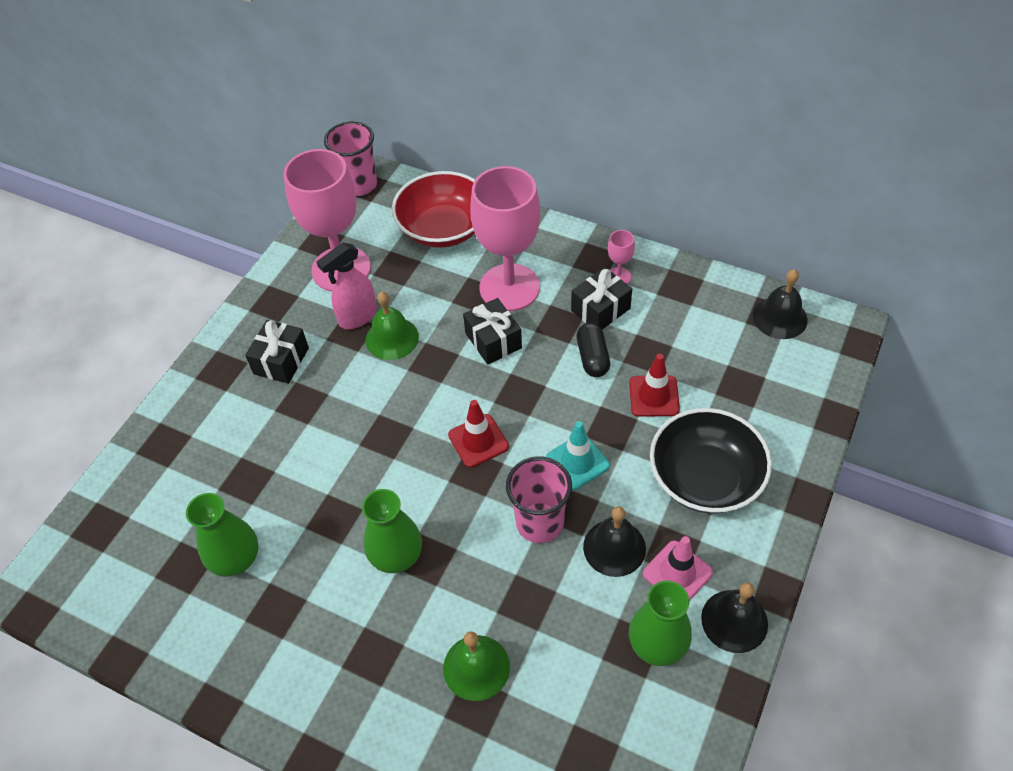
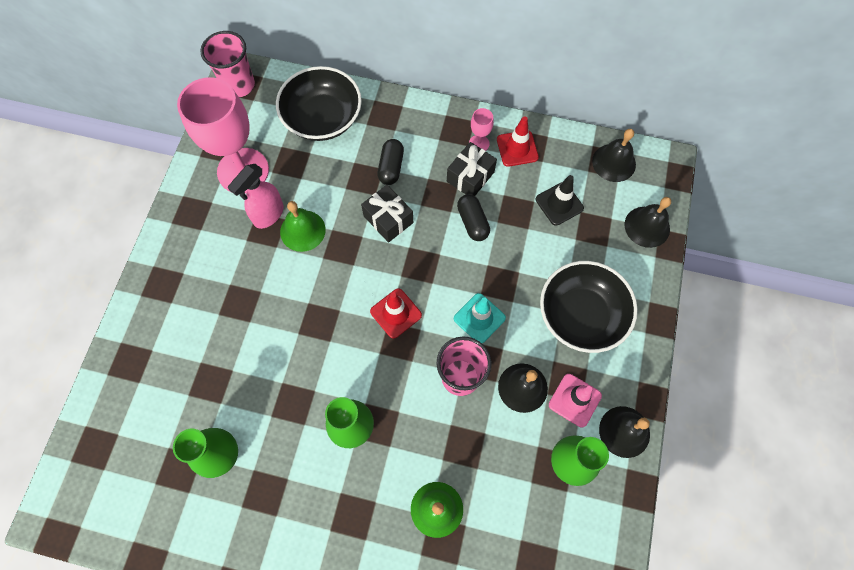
camera: 15 degrees left, 15 degrees up
black gift [245,320,309,384] -> none
red bowl [392,171,475,248] -> black bowl [276,66,362,141]
pink goblet [470,166,540,311] -> black capsule [377,139,404,185]
red traffic cone [629,354,680,417] -> red traffic cone moved to [497,116,539,167]
none -> black traffic cone [536,175,584,226]
none -> black bell [625,197,671,248]

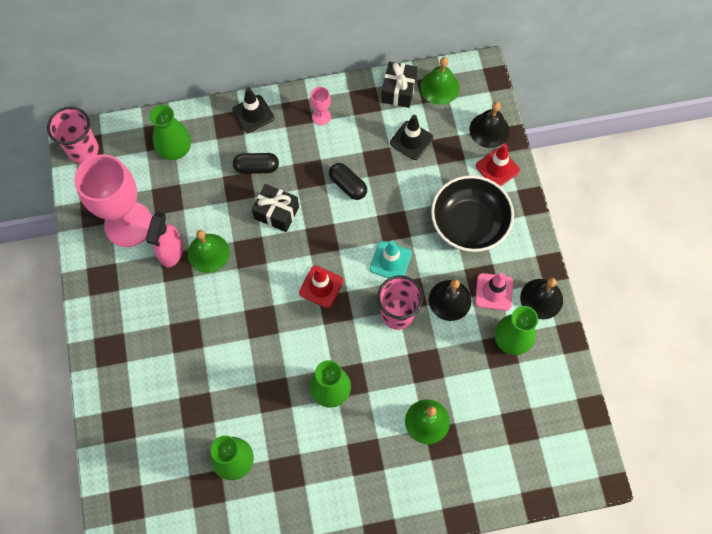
camera: 25 degrees left, 0 degrees up
black bowl [276,66,362,141] -> green vase [149,105,191,160]
black capsule [377,139,404,185] -> black capsule turned 75 degrees counterclockwise [233,153,279,174]
black gift [447,142,497,196] -> black gift moved to [381,61,417,108]
red traffic cone [497,116,539,167] -> red traffic cone moved to [476,144,520,186]
black bell [592,129,636,182] -> green bell [420,57,459,105]
none -> black traffic cone [232,87,274,133]

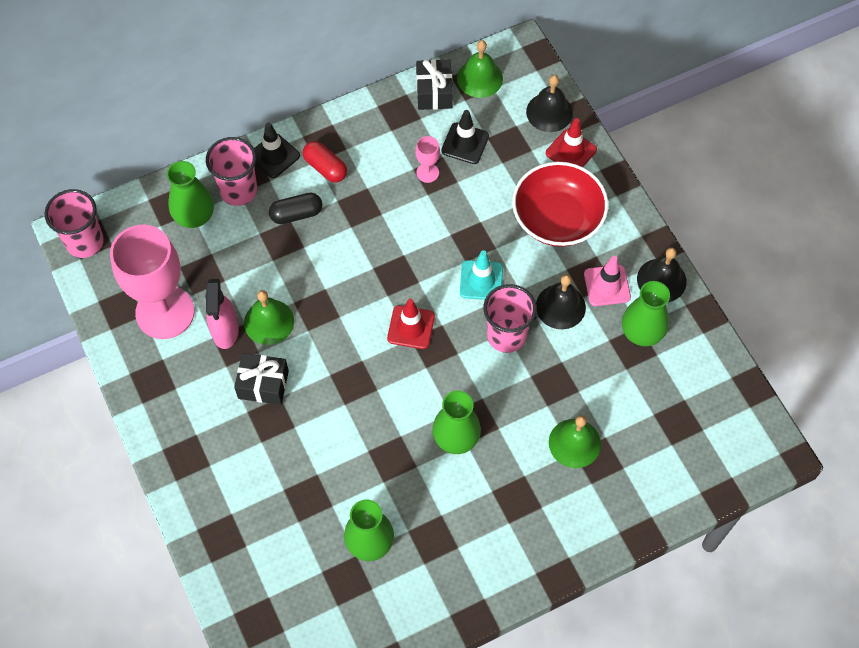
camera: 15 degrees left, 5 degrees down
black gift [252,184,299,232] -> black gift moved to [234,353,289,405]
pink goblet [310,87,331,125] -> pink goblet moved to [416,136,440,183]
black capsule [329,163,367,200] -> none
black bowl [431,175,514,252] -> red bowl [512,162,608,247]
none -> pink cup [206,137,257,206]
none -> red capsule [303,141,347,183]

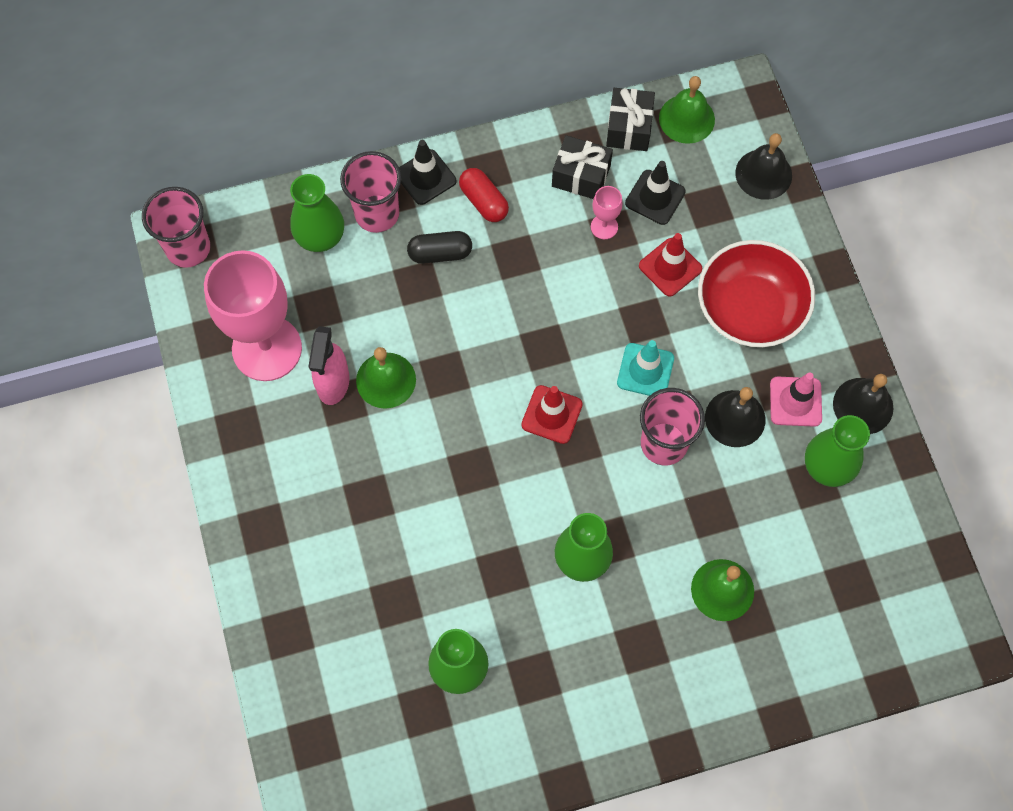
camera: 10 degrees right, 5 degrees up
black gift [234,353,289,405] -> black gift moved to [552,135,613,199]
red traffic cone [546,118,597,167] -> red traffic cone moved to [639,233,703,297]

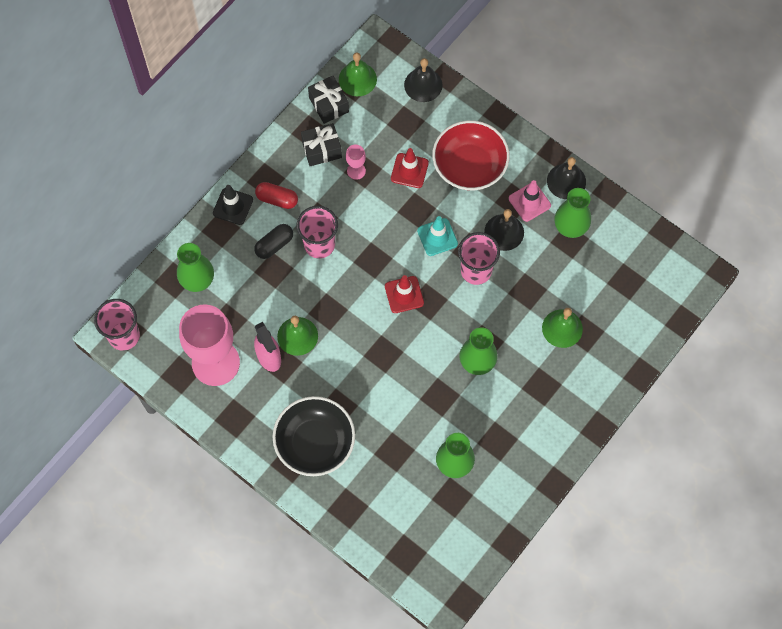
camera: 35 degrees left, 0 degrees up
pink cup [340,151,401,233] -> pink cup moved to [296,206,338,259]
black traffic cone [625,161,686,225] -> none
none -> black bowl [273,396,355,476]

